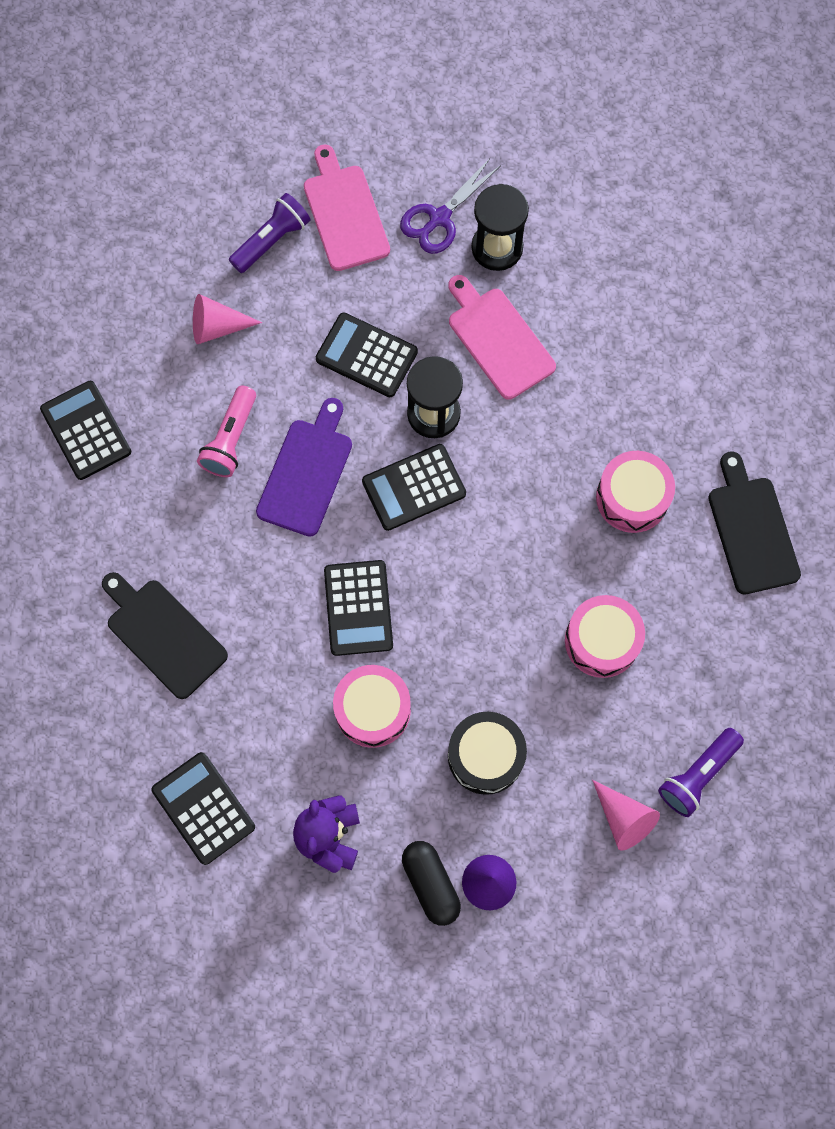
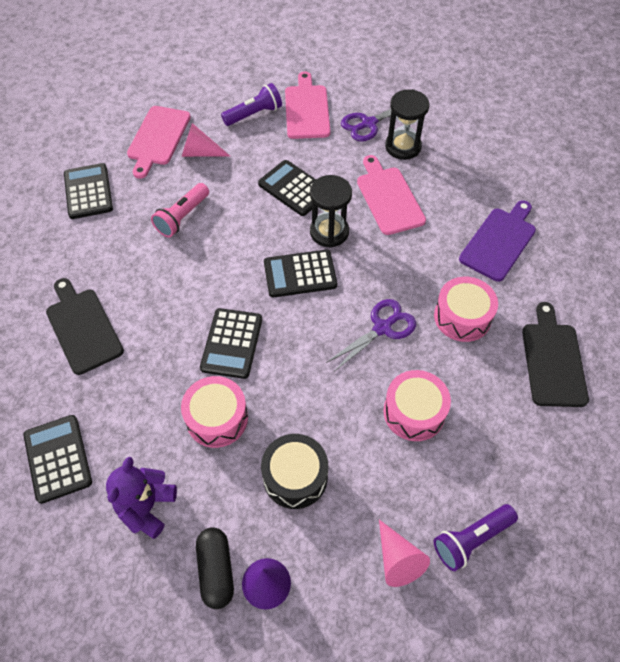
camera: 15 degrees right, 15 degrees down
purple cutting board [256,398,352,537] -> purple cutting board moved to [459,200,536,282]
none -> pink cutting board [127,106,191,179]
none -> purple scissors [326,299,416,371]

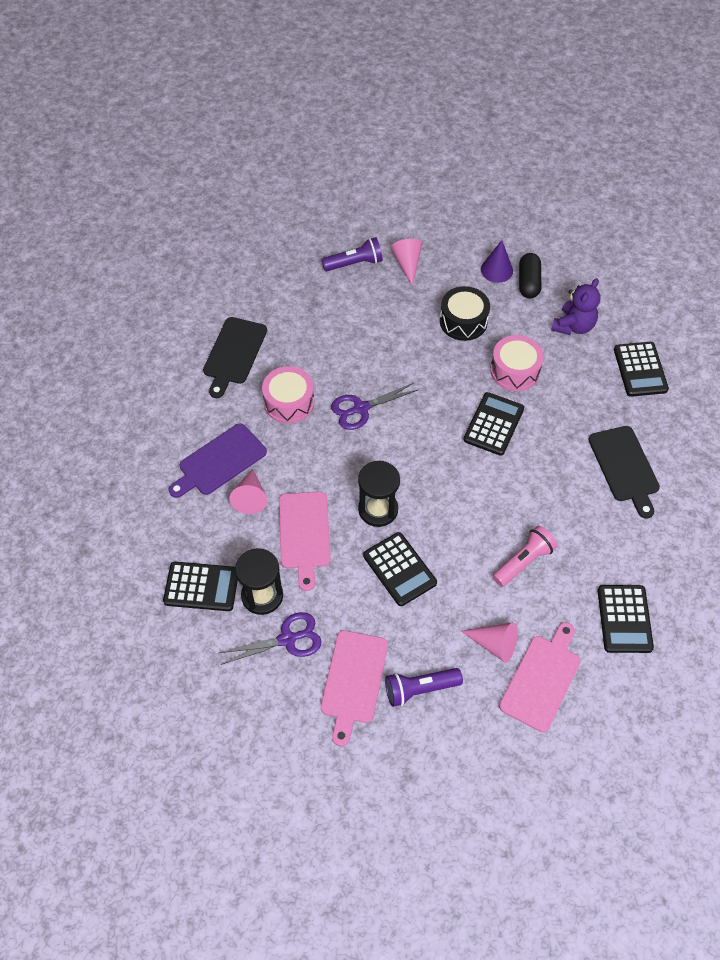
camera: 165 degrees left, 0 degrees up
black calculator [264,250,337,298] -> black calculator moved to [163,562,238,611]
pink drum [383,370,451,441] -> none
none -> pink cone [229,469,267,514]

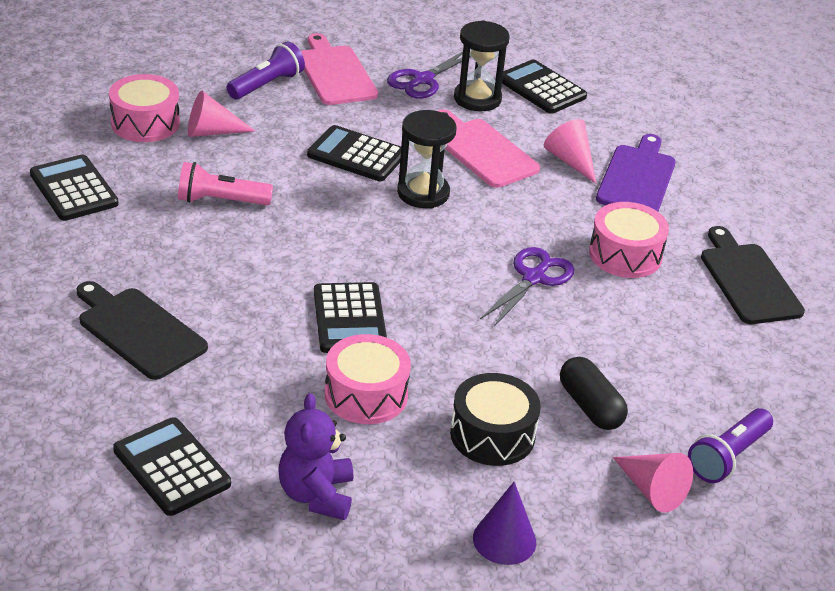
camera: 145 degrees right, 20 degrees down
black calculator [163,562,238,611] -> black calculator turned 75 degrees clockwise [502,59,587,114]
pink flashlight [492,526,557,587] -> pink flashlight turned 75 degrees clockwise [178,162,273,205]
pink cutting board [499,622,581,732] -> pink drum [109,74,180,142]
black capsule [519,253,541,299] -> black capsule moved to [560,357,628,430]

